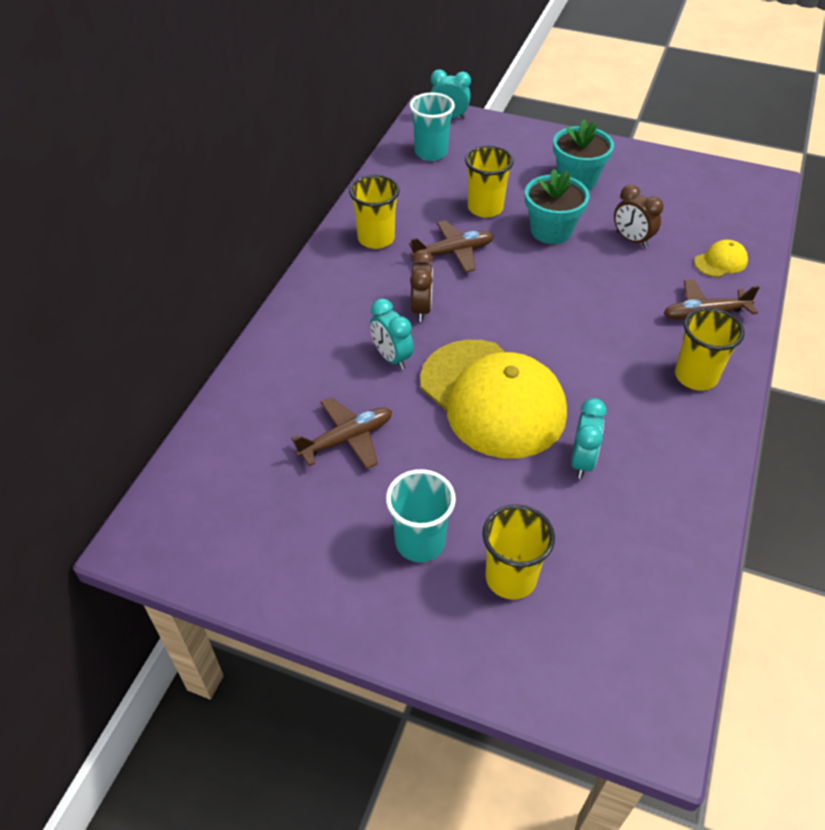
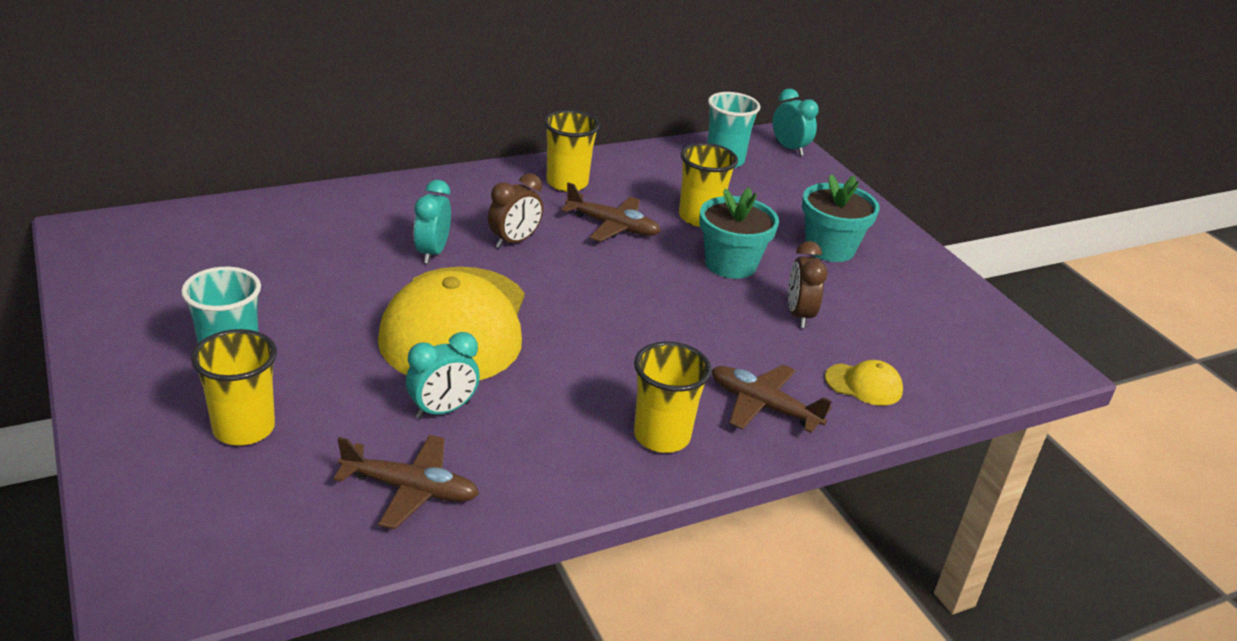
camera: 40 degrees right, 15 degrees down
brown plane [291,397,392,469] -> brown plane moved to [333,435,479,529]

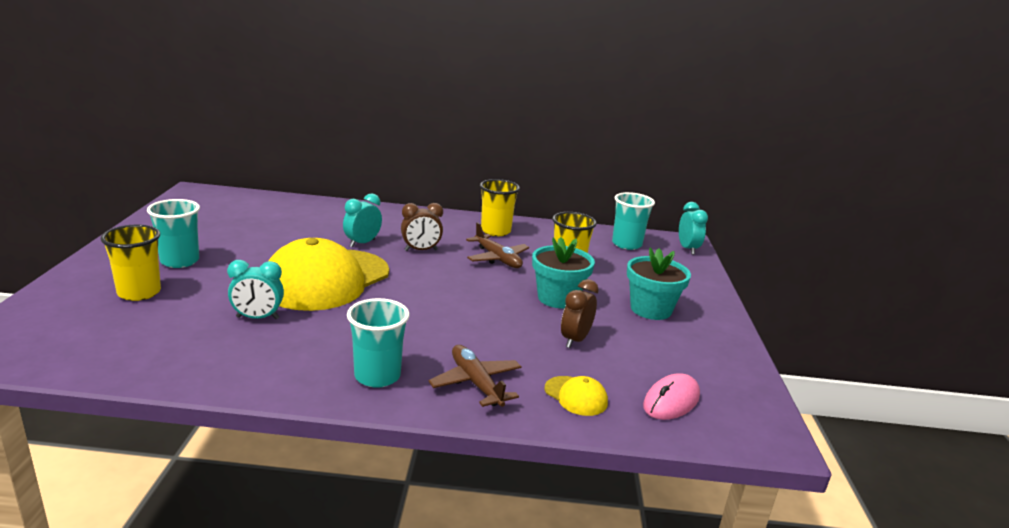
camera: 30 degrees right, 10 degrees down
brown plane [333,435,479,529] -> none
yellow cup [634,341,712,453] -> turquoise cup [347,298,410,388]
none -> pink mouse [643,373,700,420]

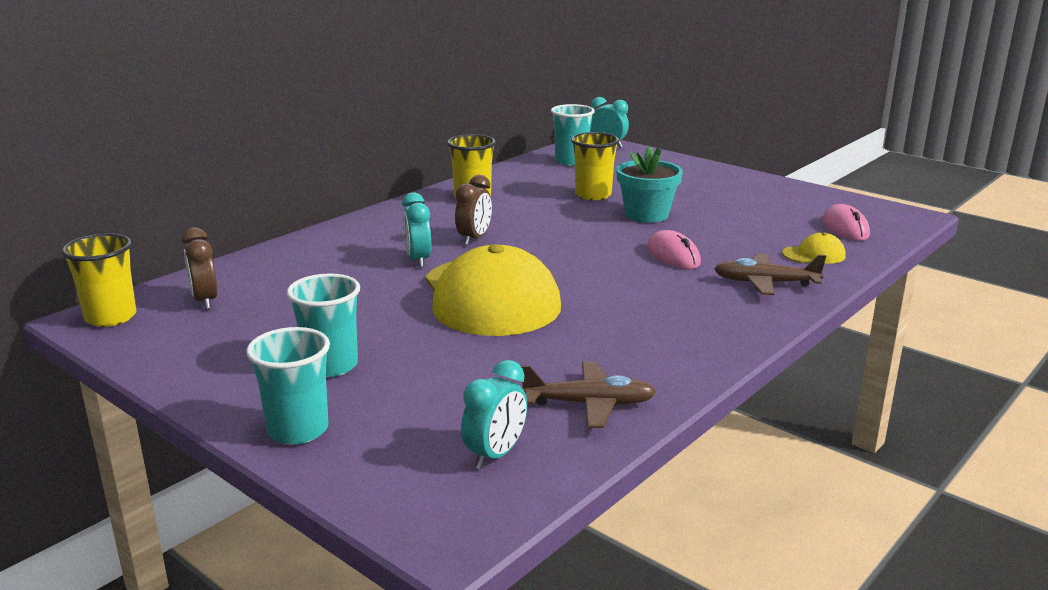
camera: 50 degrees left, 0 degrees up
yellow cup [100,225,161,301] -> yellow cup moved to [61,233,136,327]
turquoise clock [227,260,284,319] -> turquoise clock moved to [461,360,527,469]
turquoise cup [347,298,410,388] -> turquoise cup moved to [246,327,330,445]
brown plane [466,222,529,268] -> brown plane moved to [521,361,656,428]
brown clock [561,279,599,348] -> brown clock moved to [182,227,218,310]
turquoise flower pot [627,248,691,320] -> none
none -> pink mouse [647,230,701,269]

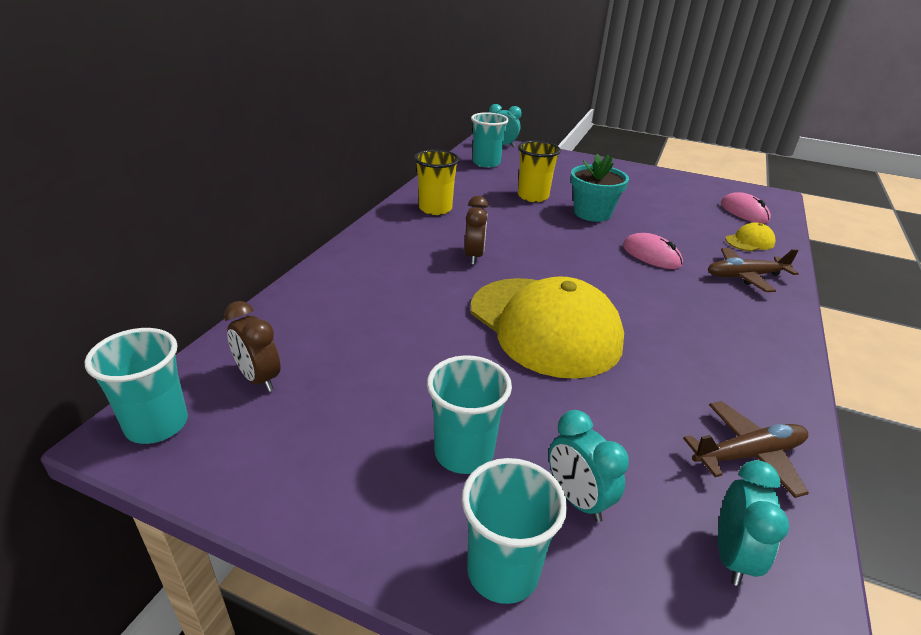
camera: 20 degrees left, 10 degrees up
yellow cup [61,233,136,327] -> turquoise cup [85,328,188,444]
turquoise clock [402,192,431,268] -> turquoise clock moved to [549,410,629,522]

